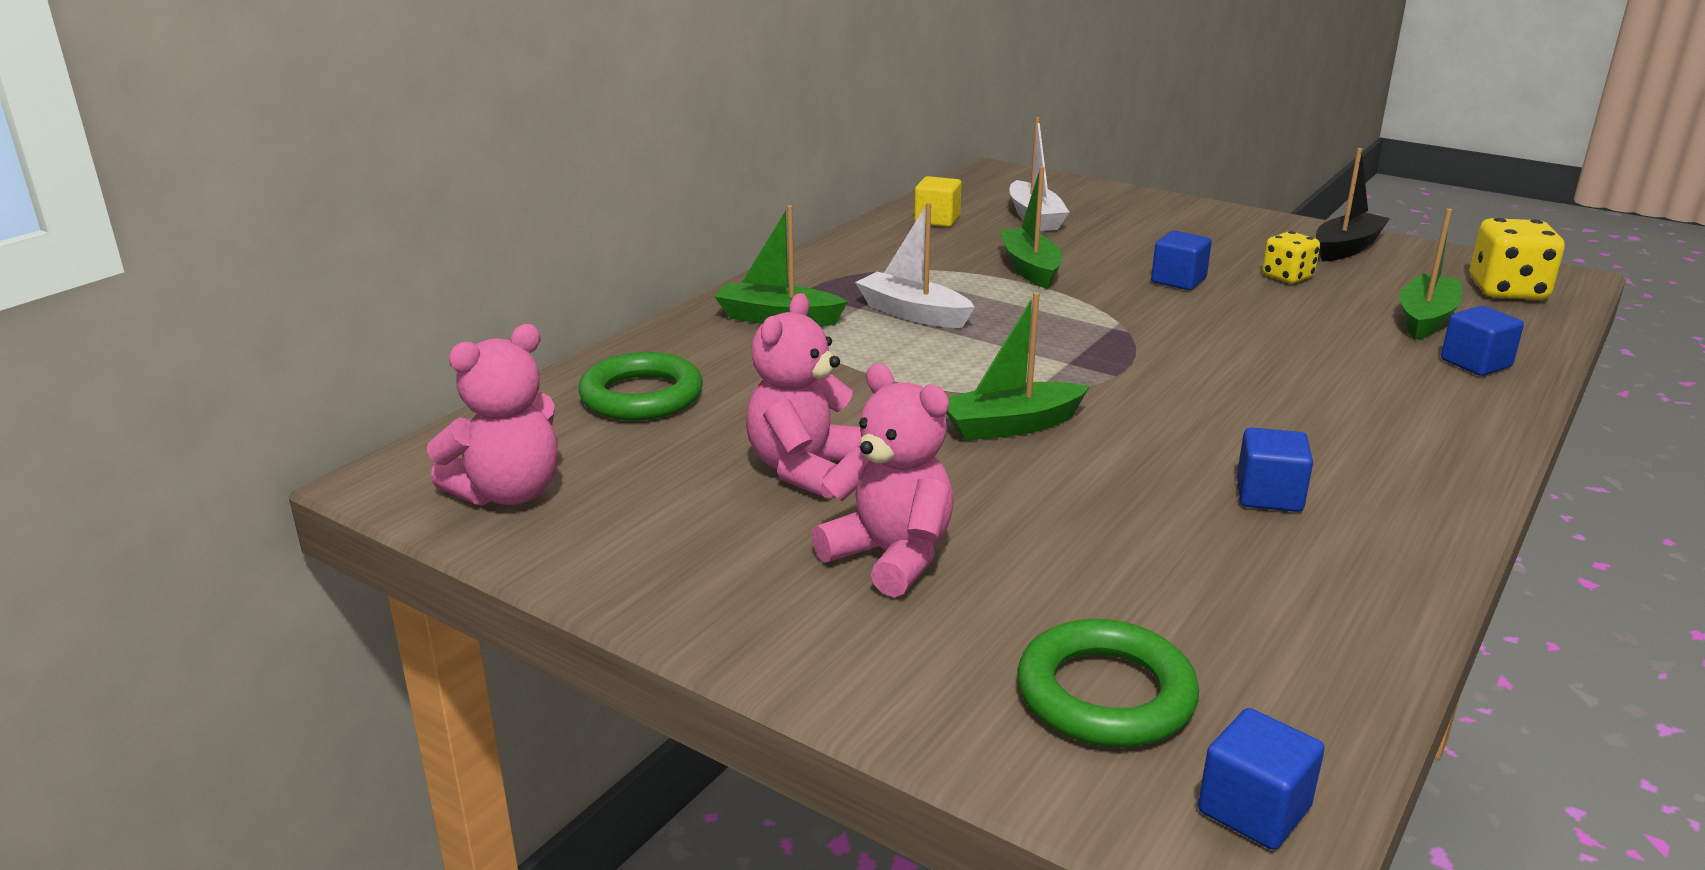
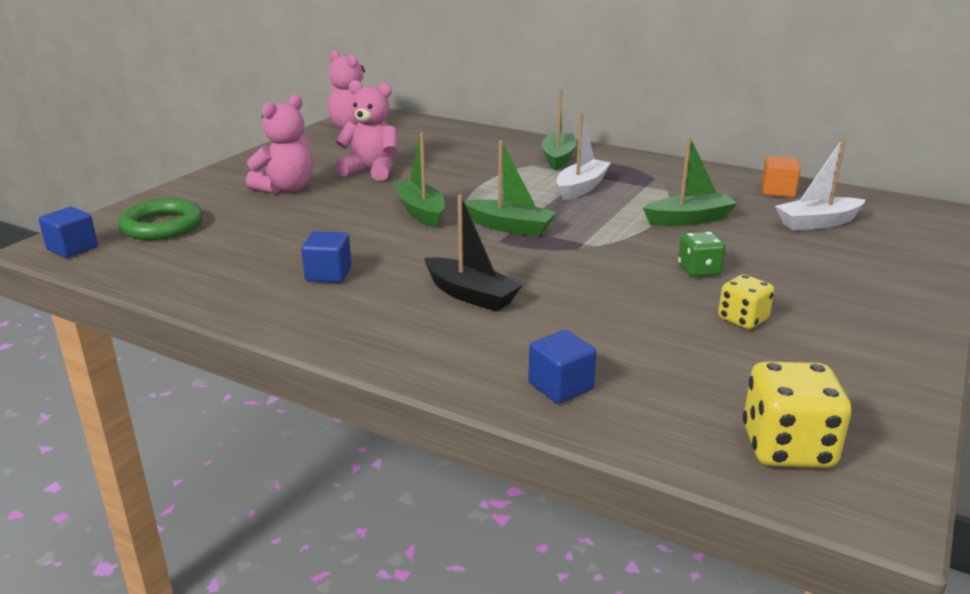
camera: 85 degrees right, 0 degrees up
green ring [578,352,703,420] -> none
yellow cube [914,176,962,227] -> orange cube [761,156,801,197]
blue cube [1151,231,1212,290] -> green dice [678,231,726,277]
black boat [1316,148,1390,261] -> black boat moved to [425,195,523,312]
green boat [1399,209,1462,340] -> green boat moved to [464,140,557,237]

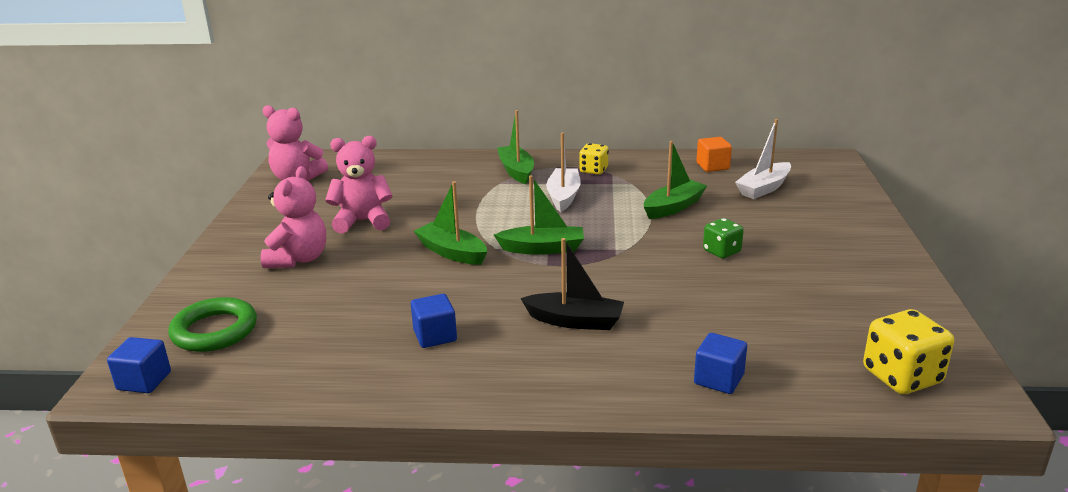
camera: 25 degrees left, 0 degrees up
yellow dice [718,274,774,329] -> yellow dice moved to [579,143,609,175]

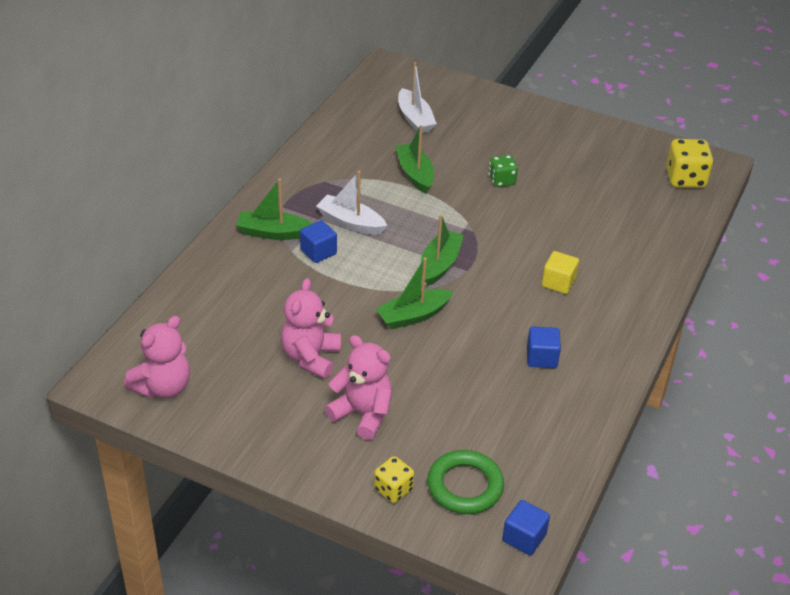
camera: 70 degrees left, 15 degrees up
black boat [520,238,624,330] -> yellow cube [542,251,579,294]
yellow dice [579,143,609,175] -> yellow dice moved to [374,456,414,503]
blue cube [694,333,747,394] -> blue cube moved to [300,220,337,263]
orange cube [696,137,732,172] -> none

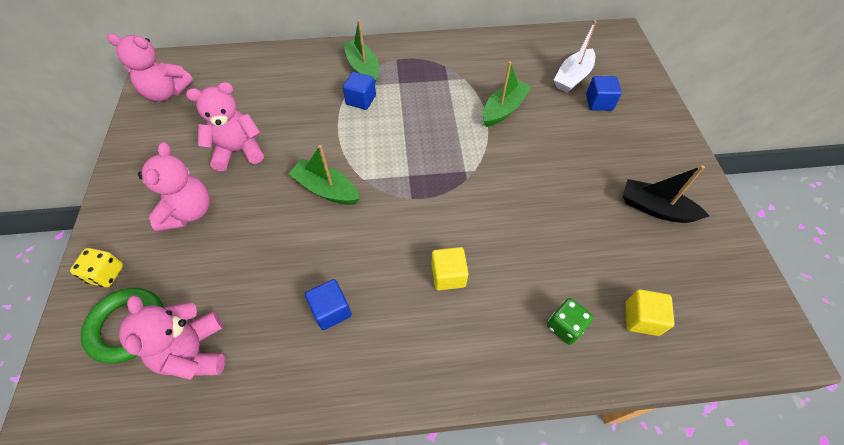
camera: 60 degrees right, 15 degrees up
white boat [316,171,387,235] -> none
green boat [421,215,464,286] -> none
green dice [489,155,518,187] -> green dice moved to [547,298,594,345]
blue cube [502,500,550,556] -> blue cube moved to [586,76,622,111]
yellow dice [666,139,714,188] -> none
none -> pink teddy bear [119,295,225,380]
none -> black boat [623,165,709,223]
none -> yellow cube [625,289,674,336]

